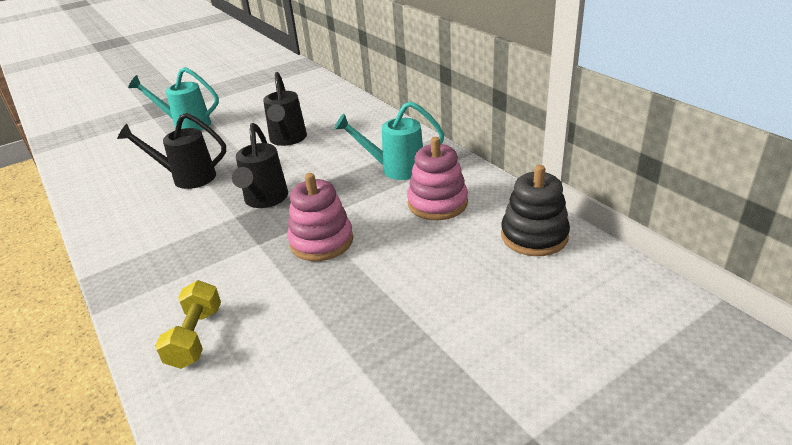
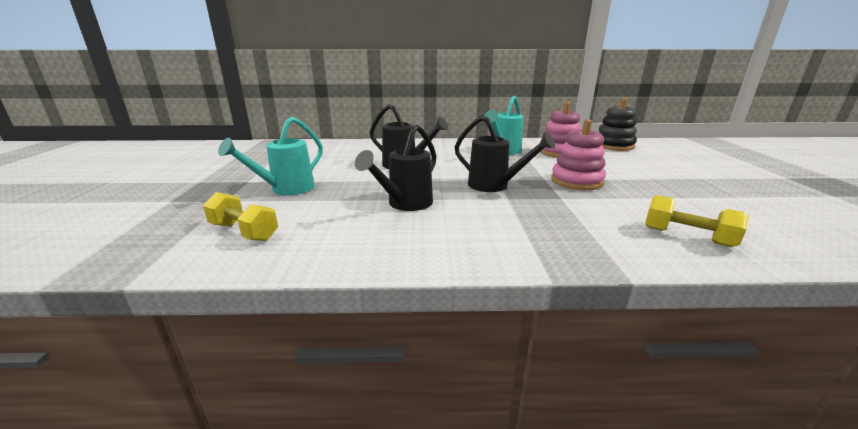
camera: 60 degrees left, 10 degrees down
none -> yellow dumbbell [203,192,278,241]

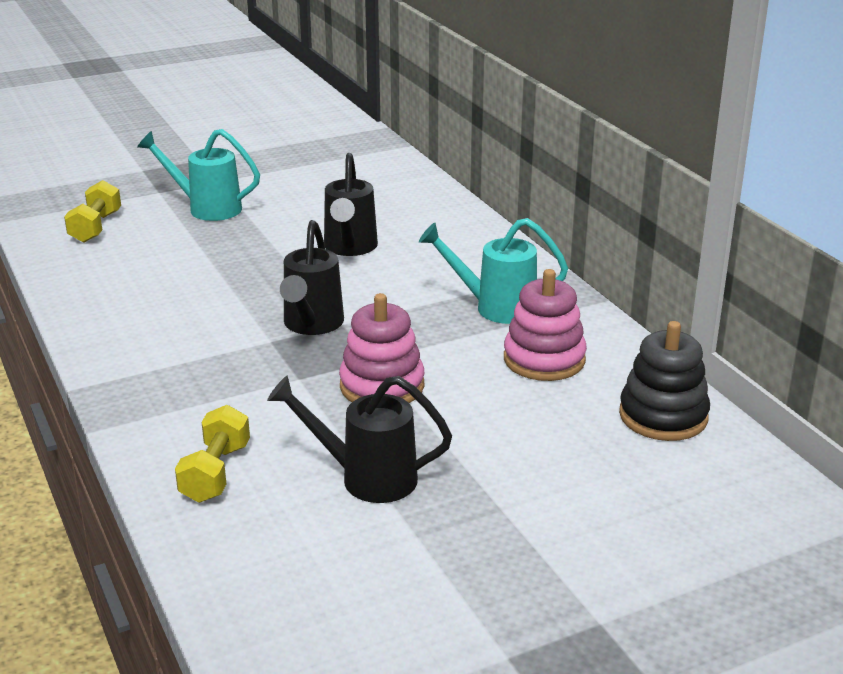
camera: 65 degrees right, 5 degrees up
black watering can [355,125,437,211] -> black watering can moved to [267,376,452,503]

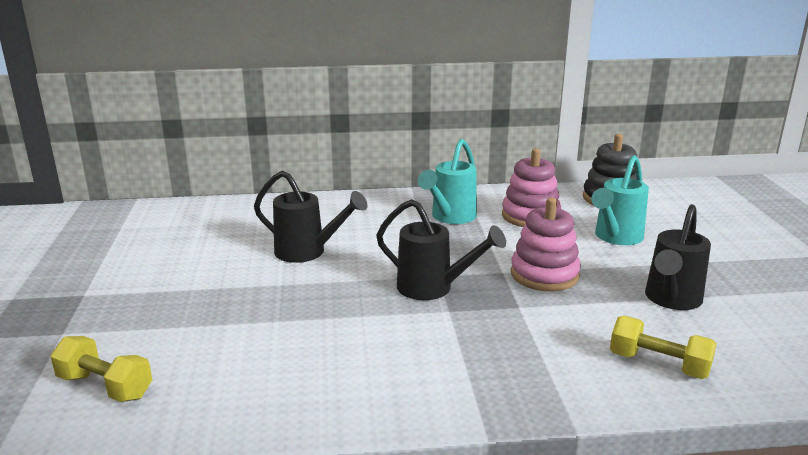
camera: 70 degrees left, 5 degrees down
turquoise watering can [137,129,260,221] -> turquoise watering can moved to [591,155,649,245]

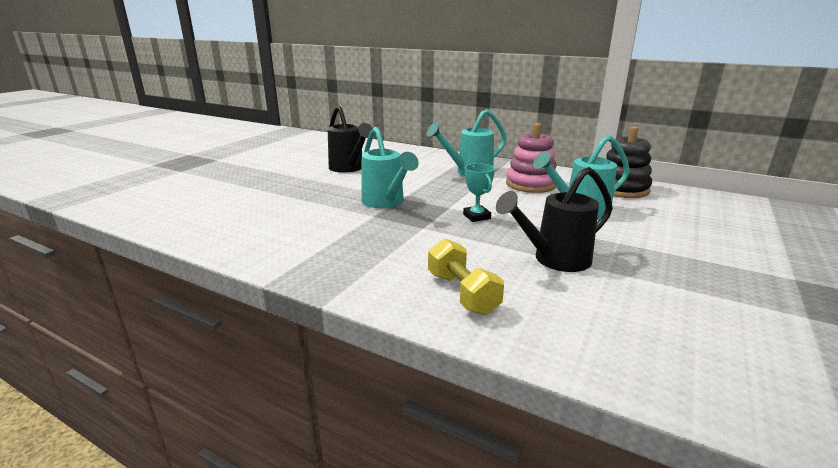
camera: 35 degrees right, 0 degrees up
yellow dumbbell [50,336,152,402] -> none
black watering can [376,199,506,300] -> turquoise watering can [362,127,419,208]
pink stacking toy [511,198,581,291] -> turquoise trophy [463,163,495,222]

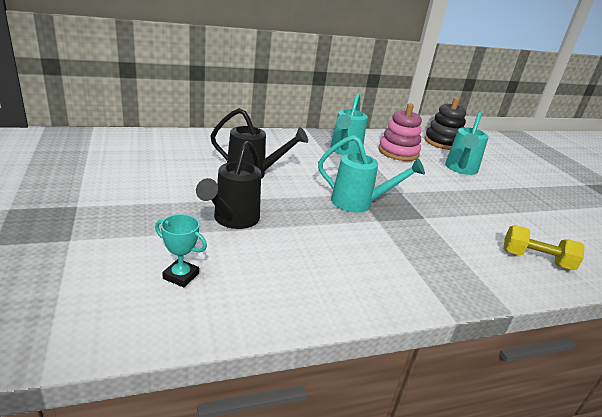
camera: 50 degrees left, 5 degrees up
turquoise trophy [463,163,495,222] -> turquoise trophy moved to [155,214,207,288]
black watering can [496,167,613,272] -> black watering can moved to [196,141,261,229]

